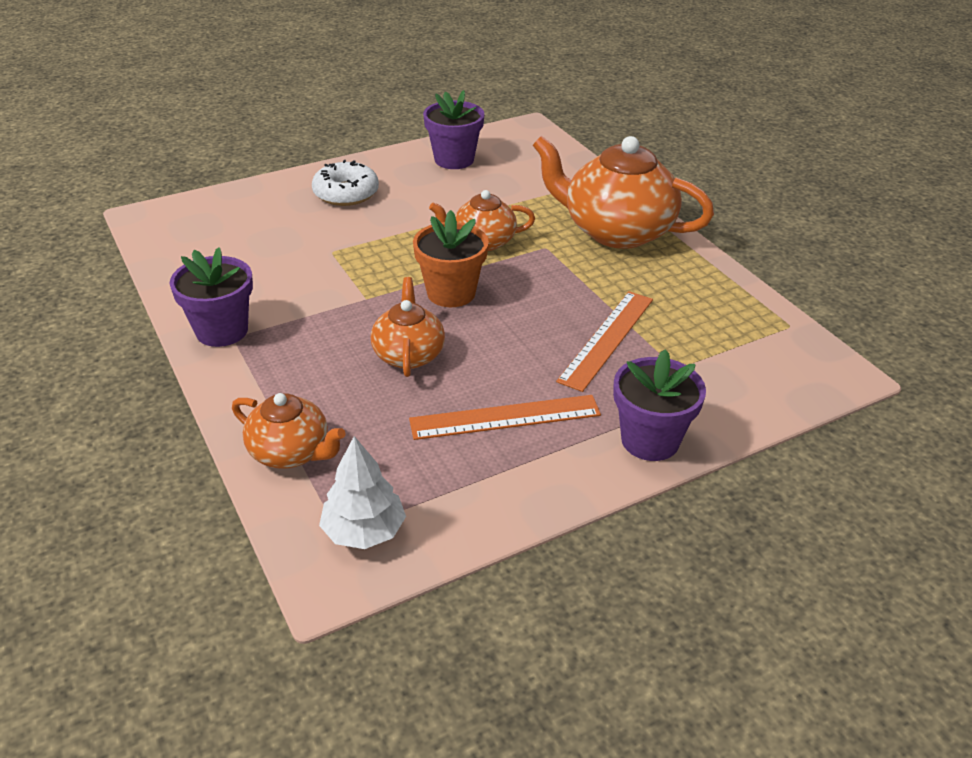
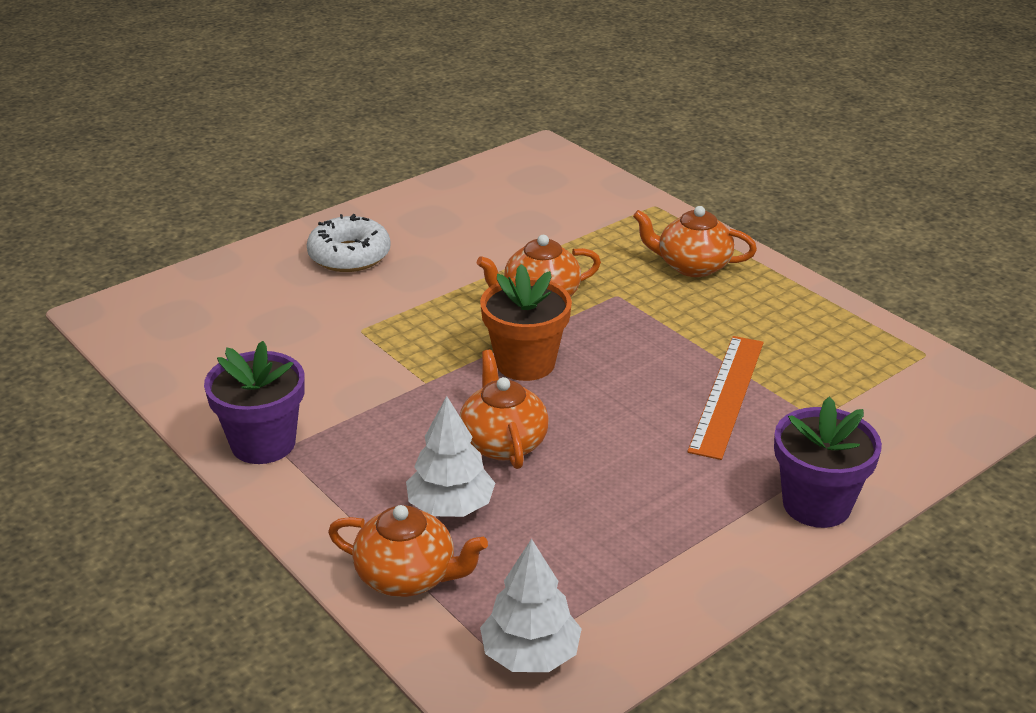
camera: 10 degrees left, 5 degrees down
orange ruler [409,395,601,440] -> none
purple flower pot [423,90,485,169] -> none
orange teapot [533,136,714,249] -> orange teapot [633,206,757,277], size x0.55
none -> white tree [406,396,495,517]

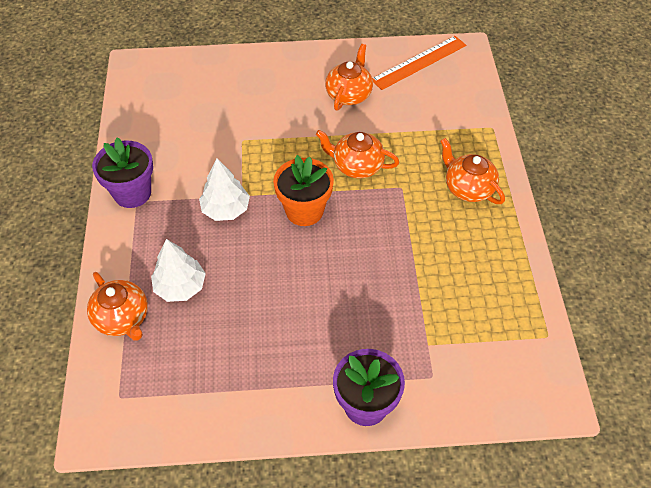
camera: 35 degrees right, 20 degrees up
white donut [307,214,391,272] -> none
orange teapot [459,350,549,469] -> orange teapot moved to [325,44,373,111]
white tree [480,538,582,672] -> white tree moved to [199,159,250,221]
orange ruler [687,336,764,460] -> orange ruler moved to [372,36,466,90]

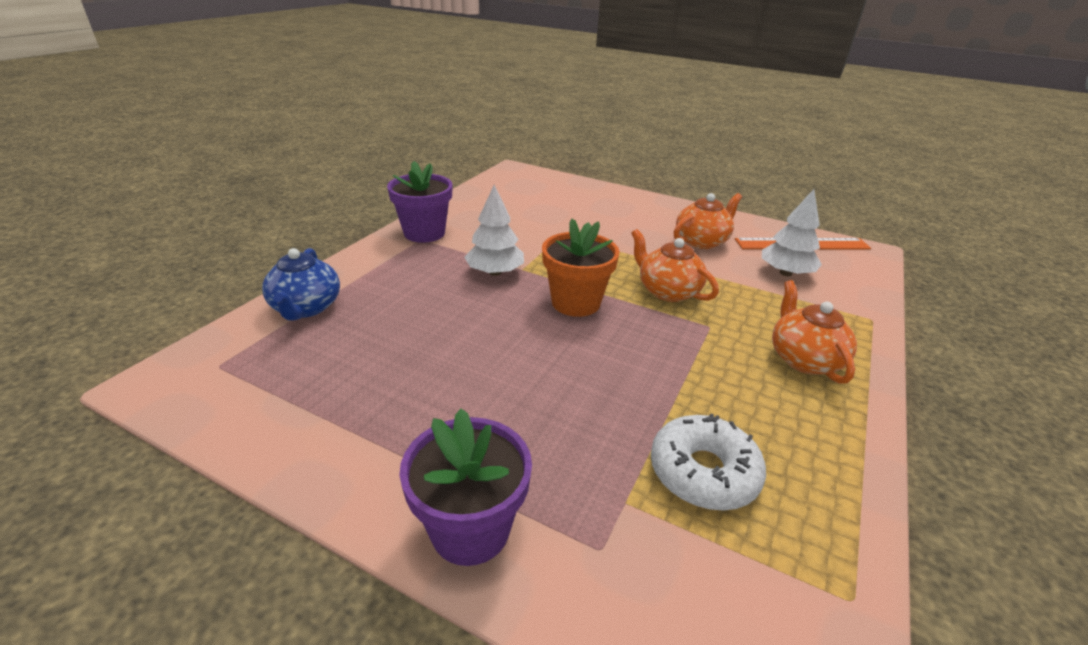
camera: 30 degrees right, 20 degrees down
orange teapot [87,272,148,341] -> blue teapot [262,248,340,321]
white tree [151,239,206,302] -> white tree moved to [762,189,822,276]
none -> white donut [651,414,766,511]

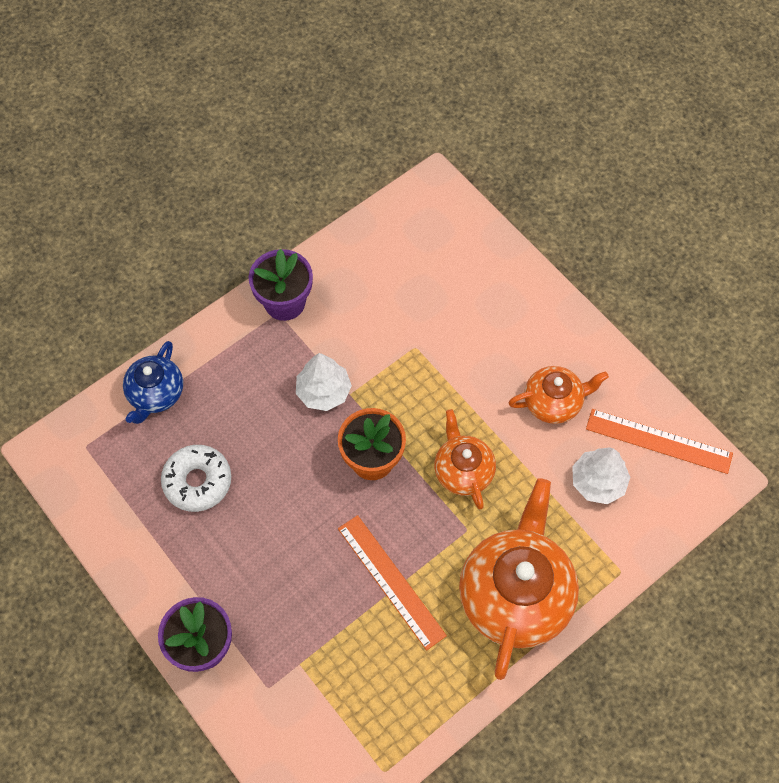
camera: 25 degrees right, 30 degrees up
white donut [651,414,766,511] -> white donut moved to [161,445,231,512]
orange teapot [772,280,857,384] -> orange teapot [459,478,579,680], size x1.81
none -> orange ruler [338,515,447,650]

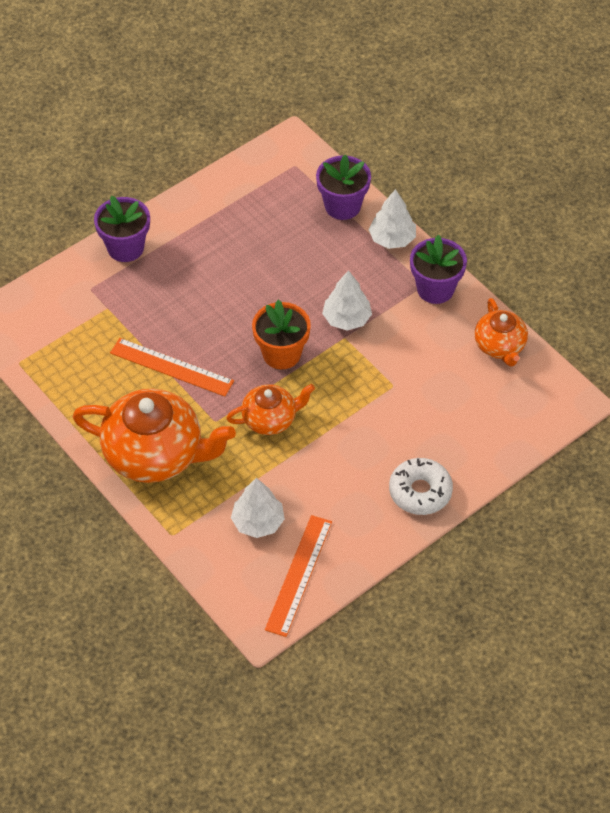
camera: 90 degrees right, 10 degrees down
blue teapot [123,341,183,424] -> purple flower pot [316,155,371,220]
white donut [161,445,231,512] -> white donut moved to [389,458,453,515]
orange ruler [338,515,447,650] -> orange ruler turned 60 degrees clockwise [110,338,234,397]
orange teapot [508,366,609,424] -> orange teapot moved to [475,298,528,367]
none -> white tree [368,189,416,249]

